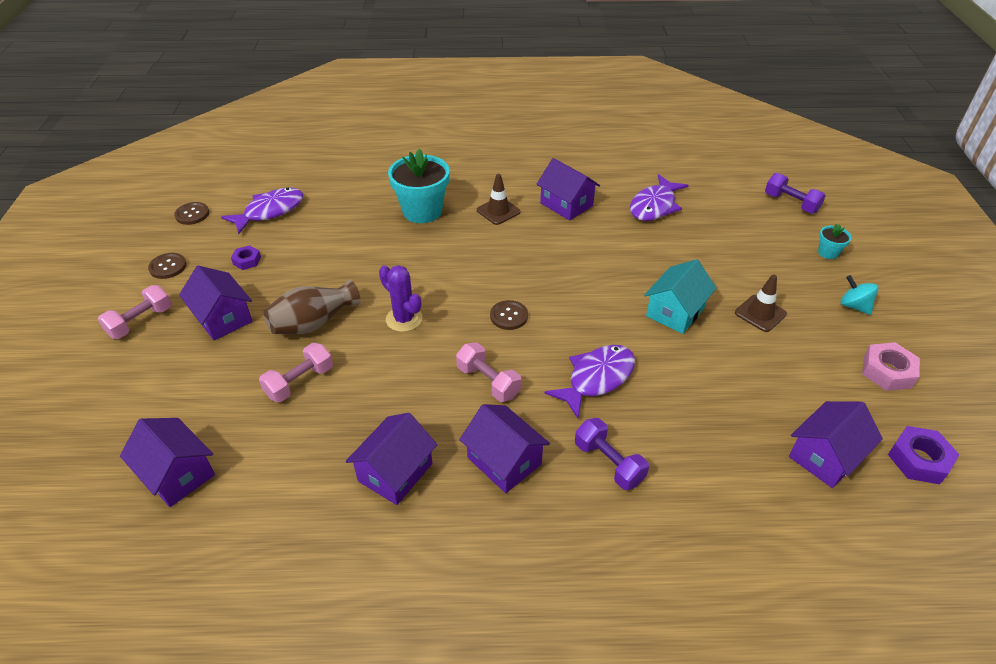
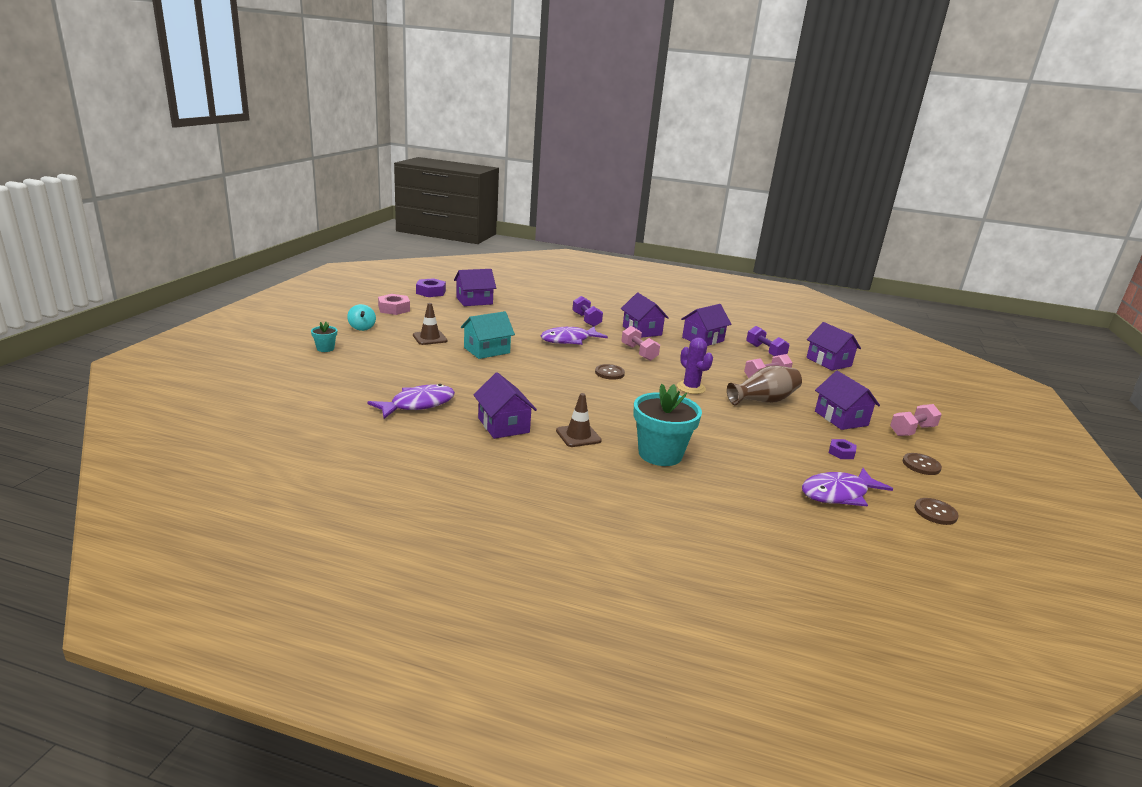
camera: 165 degrees left, 20 degrees down
purple dumbbell [765,173,826,214] -> purple dumbbell moved to [746,326,789,356]

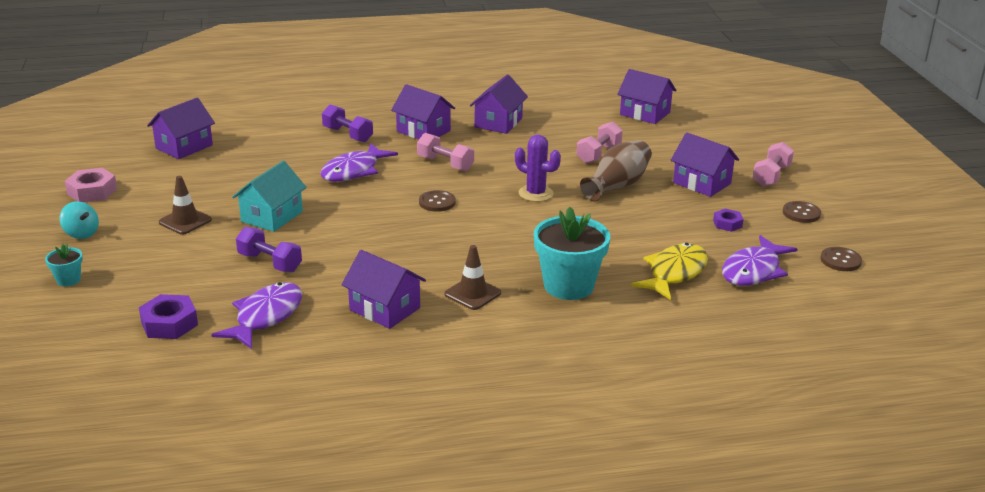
camera: 25 degrees left, 5 degrees up
purple nut [416,278,446,297] -> purple nut moved to [139,294,198,339]
purple dumbbell [746,326,789,356] -> purple dumbbell moved to [236,227,302,272]
none -> yellow fish [631,243,708,300]

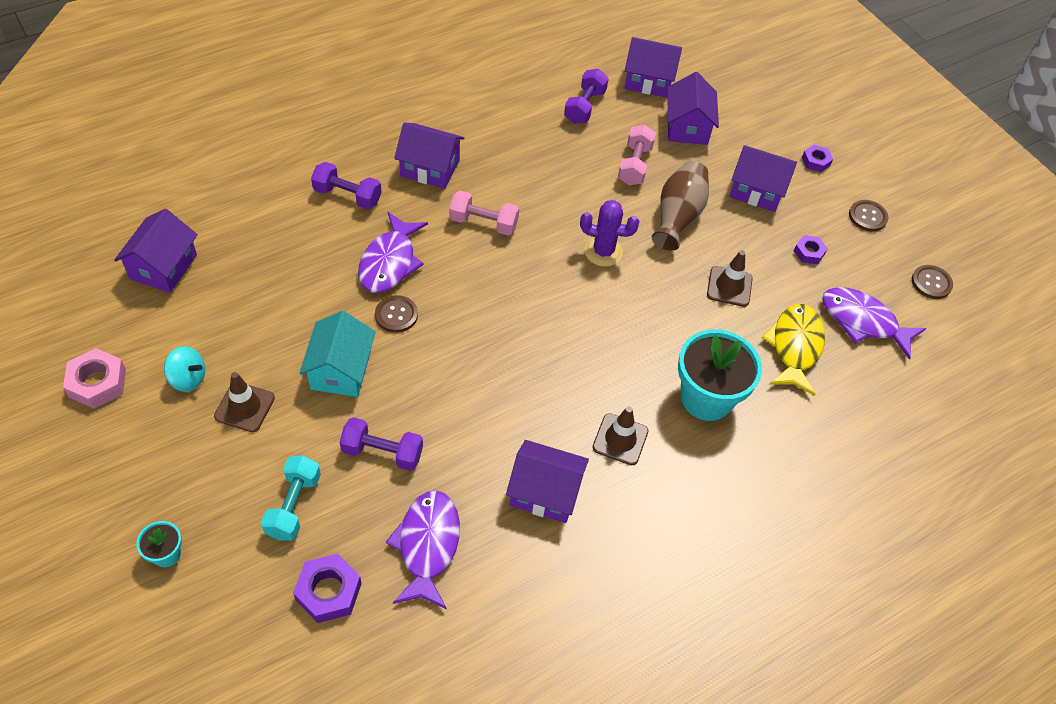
camera: 25 degrees left, 25 degrees up
turquoise spinning top [59,201,99,239] -> turquoise spinning top moved to [164,346,205,392]
brown button [419,190,456,212] -> brown button moved to [375,295,418,333]
purple house [470,74,528,134] -> purple house moved to [667,72,719,145]
purple fish [722,235,798,286] -> purple fish turned 105 degrees clockwise [822,287,926,360]
pink dumbbell [753,142,794,187] -> purple nut [802,145,833,172]
none -> turquoise dumbbell [261,456,321,541]
none -> purple dumbbell [564,69,609,124]
none -> brown traffic cone [707,250,753,307]

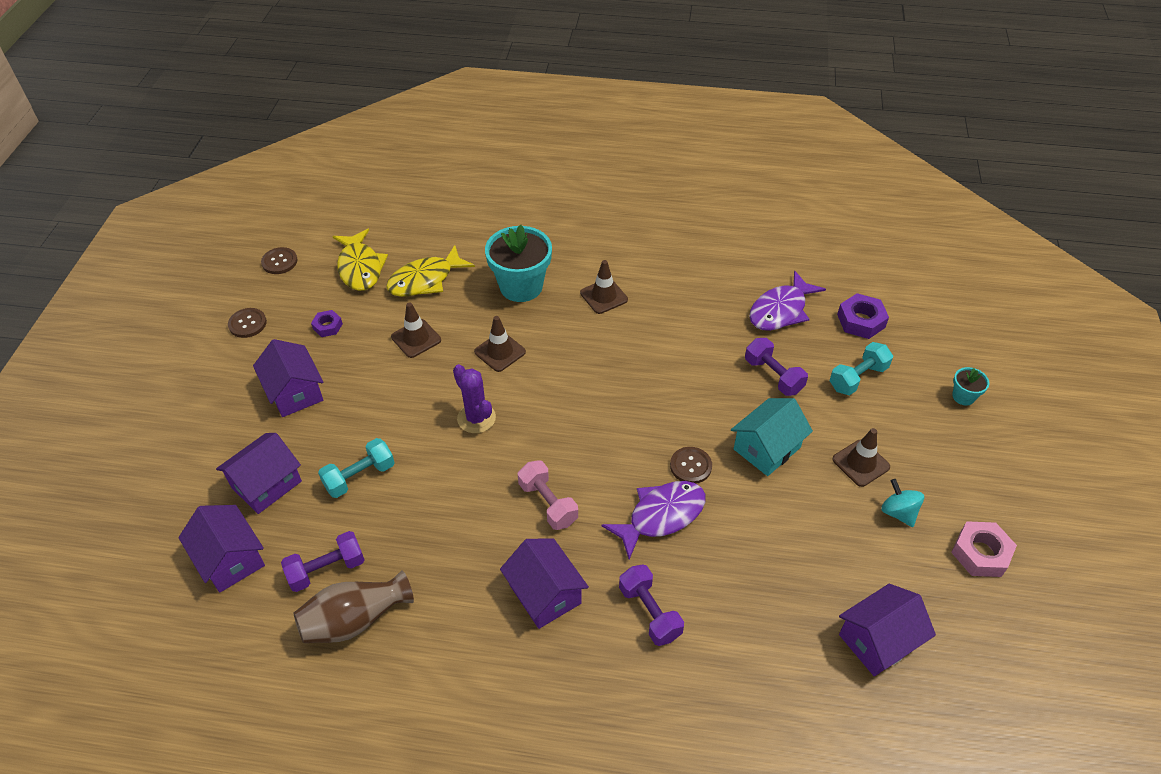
camera: 135 degrees left, 5 degrees down
purple house [506,440,589,523] -> none
pink dumbbell [618,125,656,185] -> turquoise dumbbell [318,438,395,498]
brown vase [651,161,709,251] -> brown vase moved to [294,570,414,643]
purple nut [802,145,833,172] -> none
purple fish [822,287,926,360] -> yellow fish [333,229,388,291]
none -> brown traffic cone [474,316,526,372]

